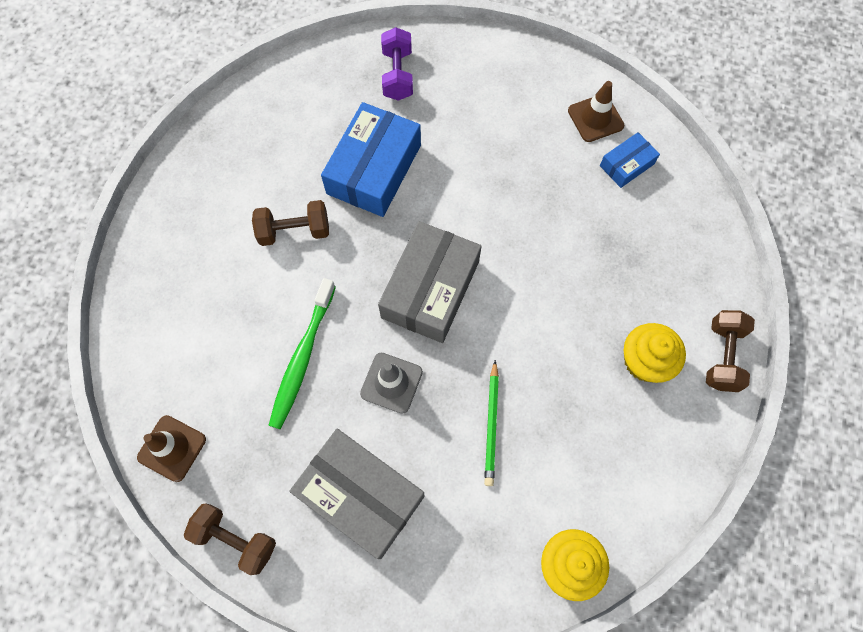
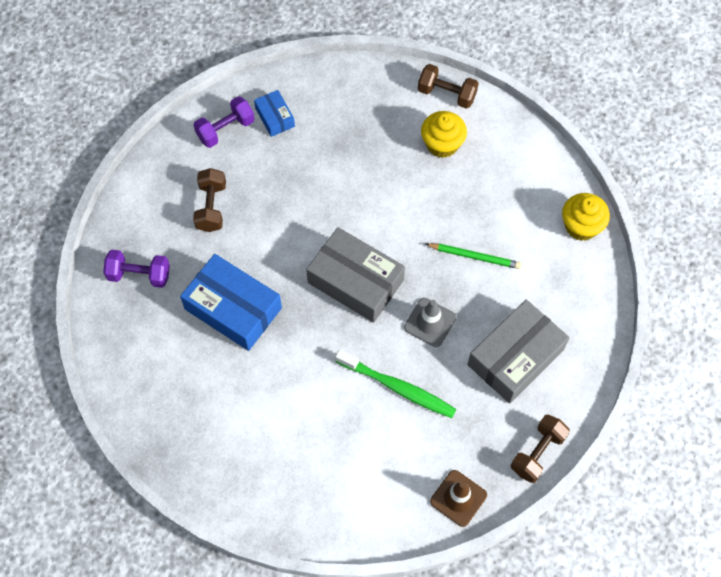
camera: 80 degrees left, 5 degrees down
brown dumbbell [252,200,329,246] -> brown dumbbell moved to [193,168,226,232]
brown traffic cone [568,81,624,142] -> purple dumbbell [194,96,254,148]

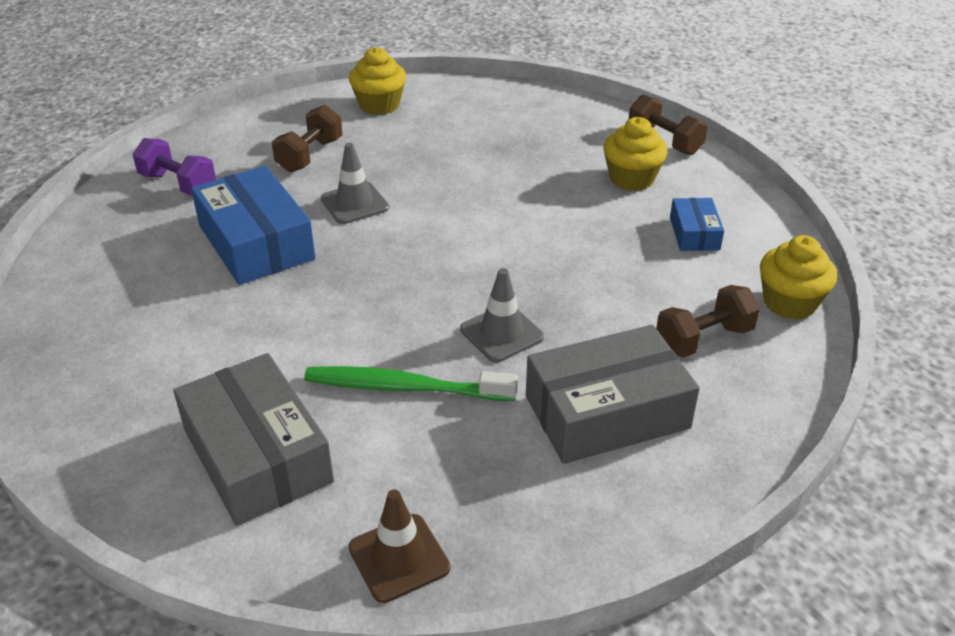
camera: 25 degrees right, 25 degrees down
purple dumbbell [194,96,254,148] -> yellow cupcake [349,47,406,115]
blue box [254,90,295,137] -> blue box moved to [670,198,724,251]
grey box [306,227,405,323] -> grey box moved to [173,353,334,526]
green toothbrush [335,349,456,418] -> green toothbrush turned 135 degrees clockwise [304,366,518,401]
green pencil [426,243,521,269] -> none
brown dumbbell [511,415,570,483] -> brown dumbbell moved to [656,285,760,357]
none -> grey traffic cone [321,143,389,224]

